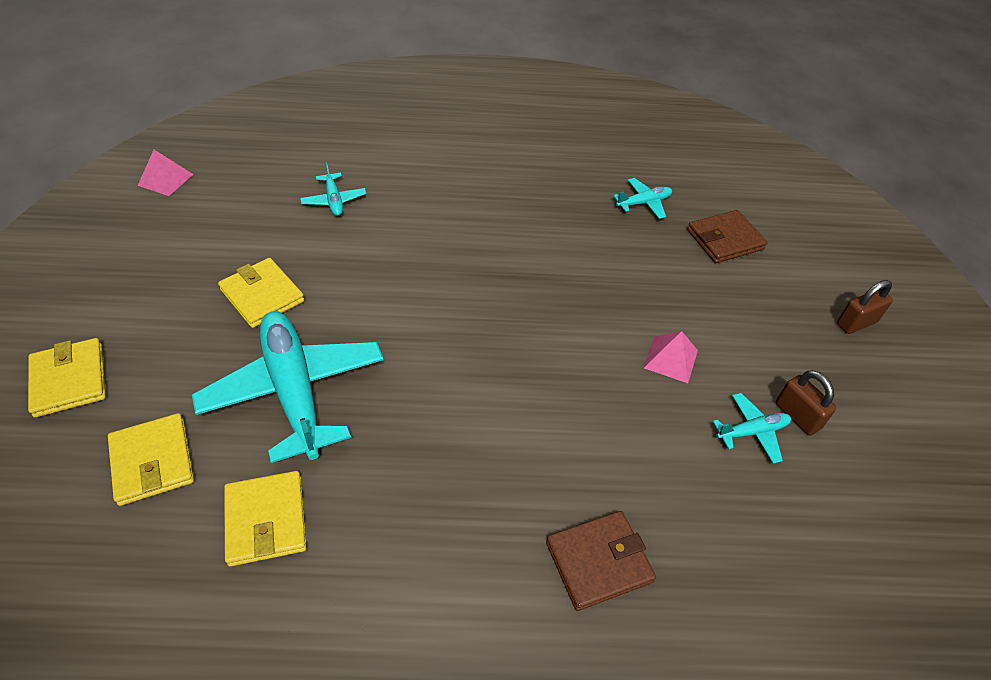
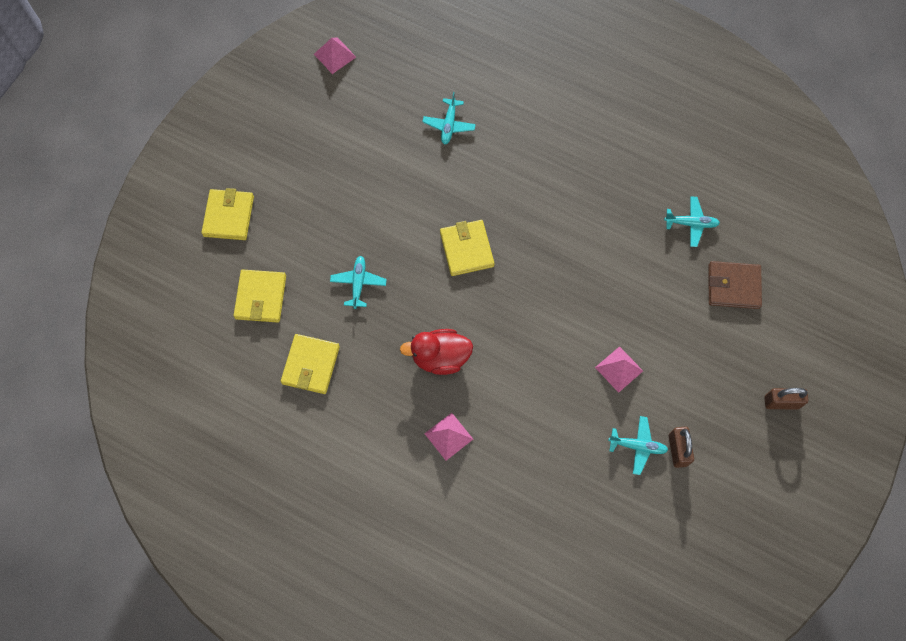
camera: 30 degrees right, 20 degrees up
turquoise plane [192,311,384,463] -> turquoise plane [330,256,387,309], size x0.44
yellow wallet [218,258,304,328] -> yellow wallet moved to [440,220,494,276]
brown wallet [546,511,656,611] -> none
none -> red duck [400,329,473,375]
none -> pink pyramid [424,413,473,461]

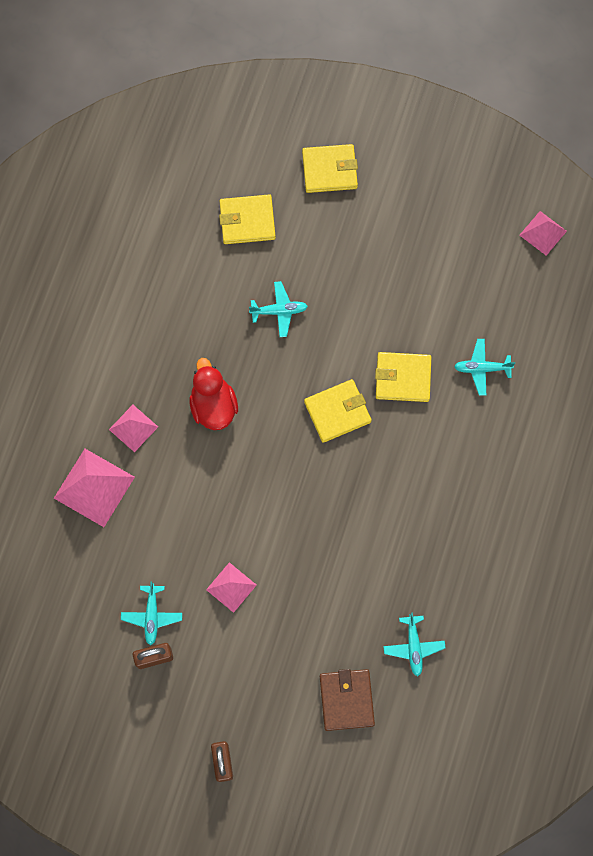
camera: 80 degrees right, 5 degrees up
yellow wallet [281,334,340,394] -> yellow wallet moved to [375,352,431,402]
none -> pink pyramid [54,449,135,527]

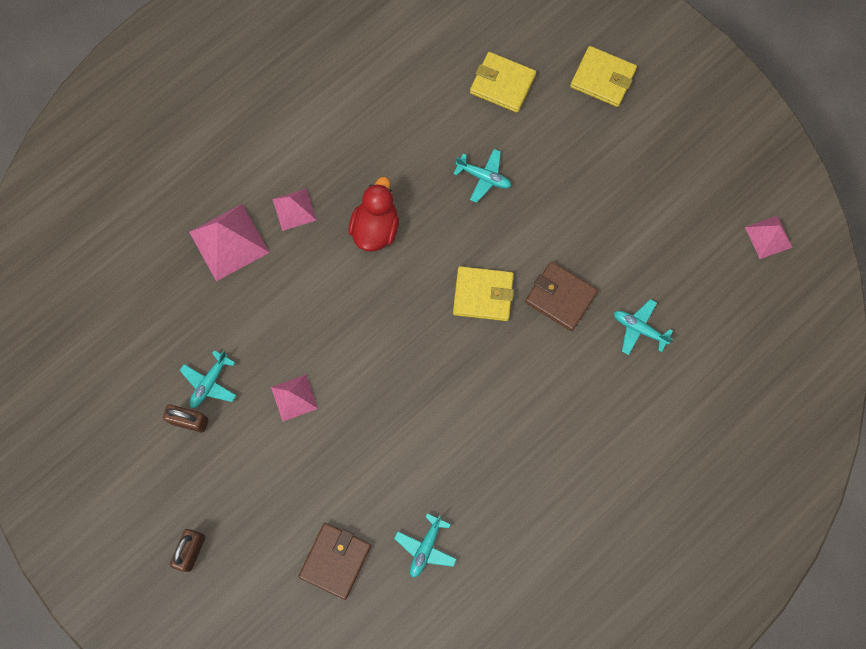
camera: 30 degrees right, 0 degrees up
yellow wallet [375,352,431,402] -> brown wallet [525,262,598,331]

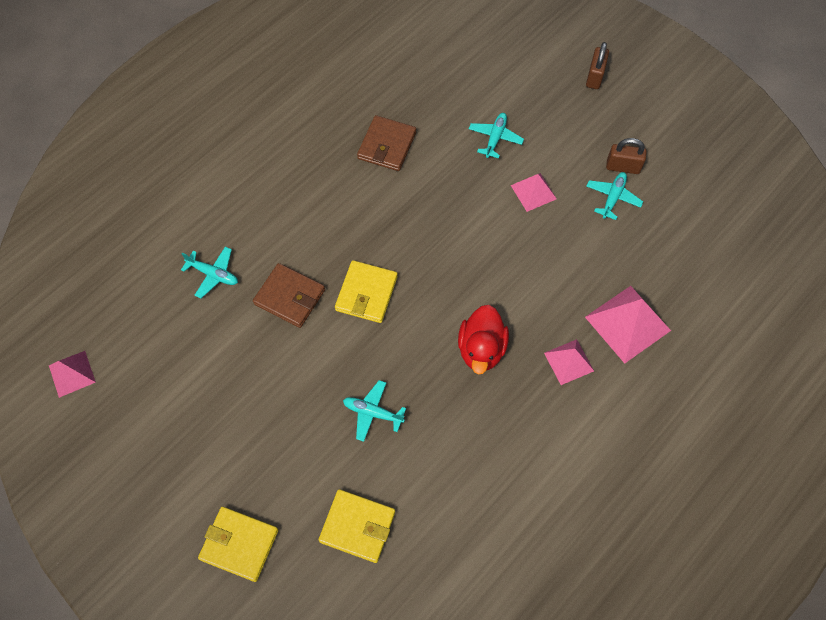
camera: 175 degrees right, 10 degrees down
brown wallet [298,523,371,600] -> brown wallet moved to [357,115,416,171]
turquoise plane [394,513,457,578] -> turquoise plane moved to [469,113,524,159]
yellow wallet [453,266,514,321] -> yellow wallet turned 75 degrees counterclockwise [335,260,398,323]

